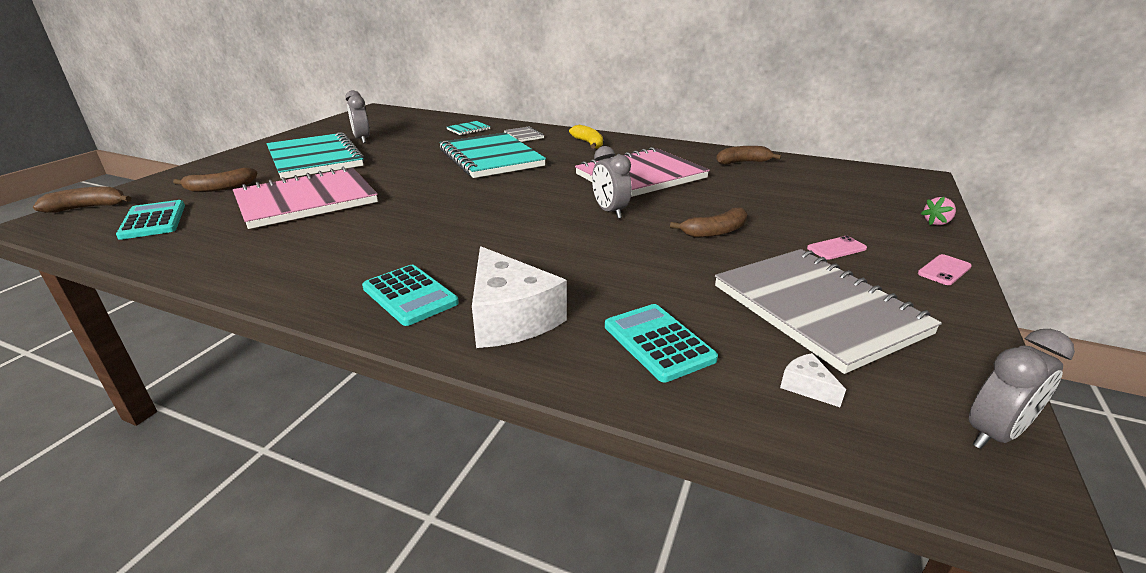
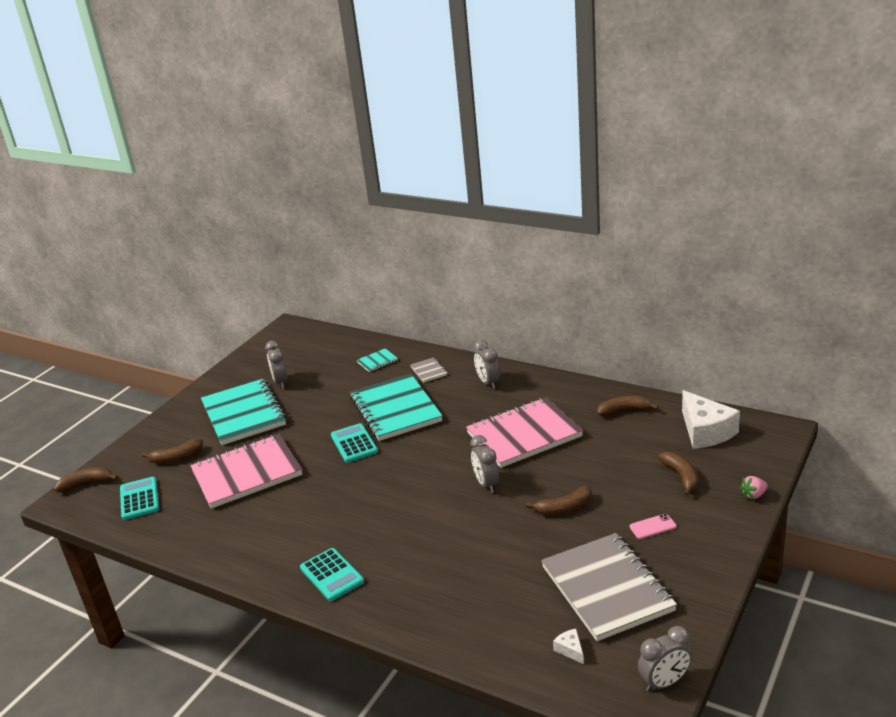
camera: 10 degrees right, 0 degrees up
white cheese [472,247,567,348] -> white cheese moved to [682,390,740,449]
yellow banana [569,125,603,149] -> grey clock [473,340,500,389]
turquoise calculator [605,304,718,383] -> turquoise calculator moved to [331,423,378,463]
pink phone [918,254,972,285] -> none
none -> brown banana [658,452,698,496]

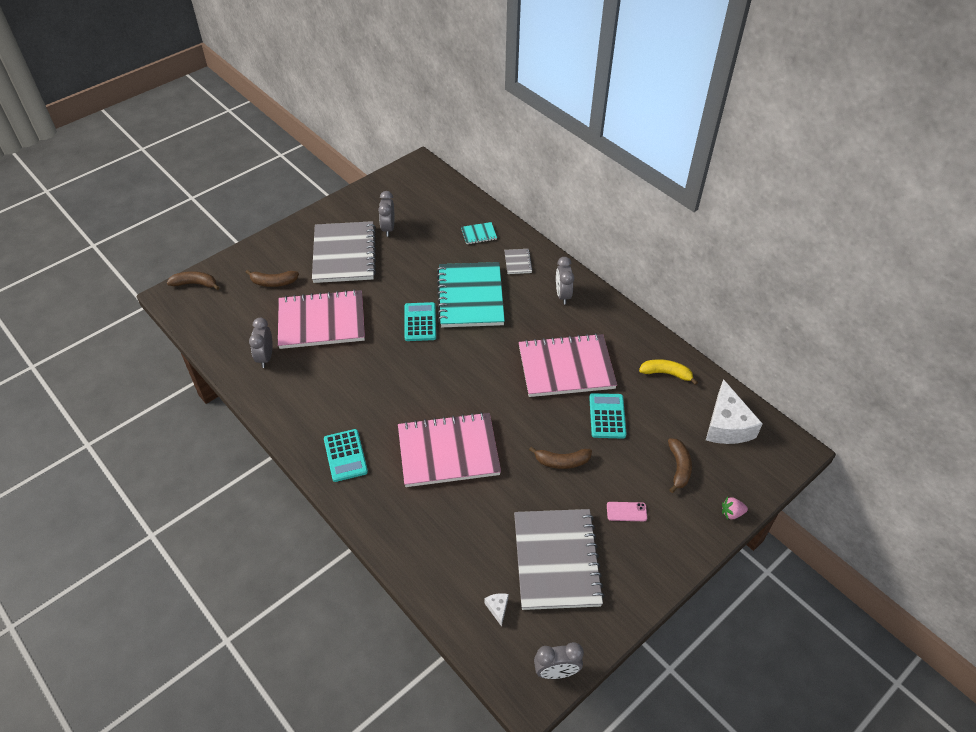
camera: 15 degrees right, 20 degrees up
turquoise calculator [120,477,159,520] -> turquoise calculator moved to [589,393,627,439]
turquoise notebook [201,379,287,445] -> grey notebook [312,221,376,283]
grey clock [470,435,499,493] -> grey clock moved to [249,318,273,368]
brown banana [597,396,659,416] -> yellow banana [639,359,698,385]
none -> pink notebook [398,412,501,487]

